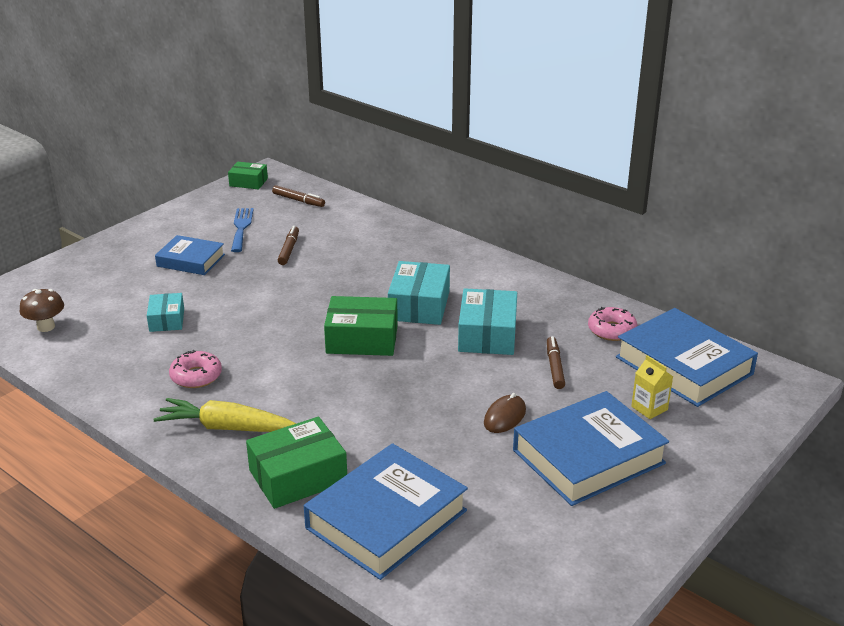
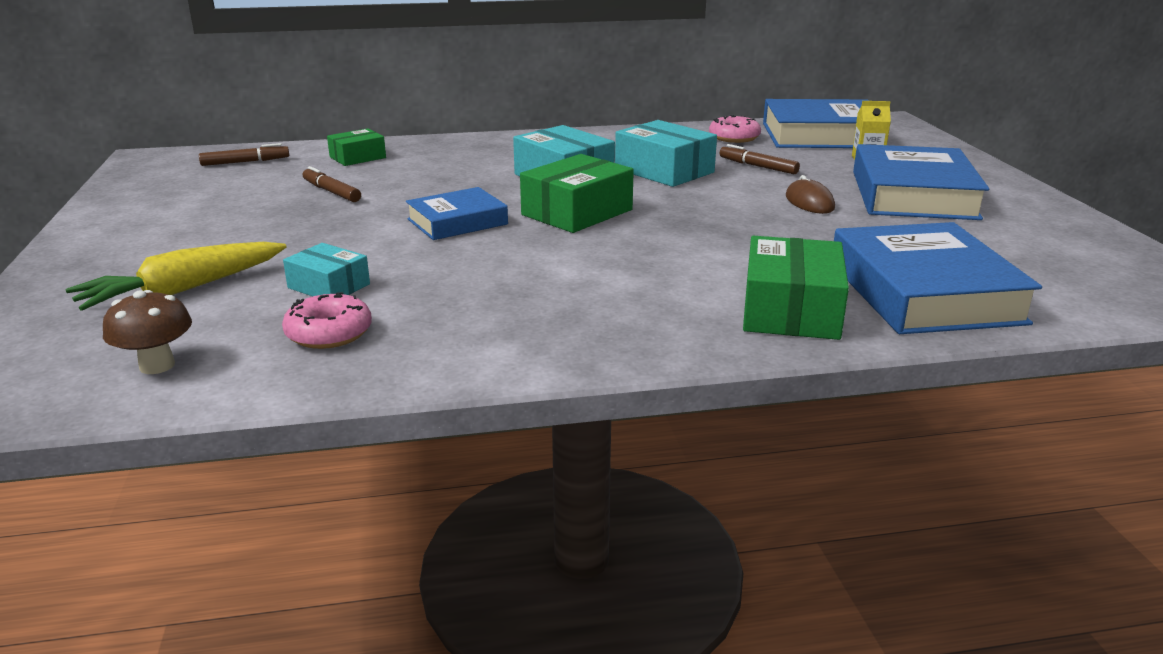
camera: 50 degrees left, 5 degrees down
yellow carrot [153,398,297,432] -> yellow carrot moved to [65,242,287,311]
blue book [155,235,225,275] -> blue book moved to [406,187,508,240]
pink donut [169,350,222,388] -> pink donut moved to [282,292,372,349]
green box [228,162,268,189] -> green box moved to [327,128,386,166]
blue fork [231,208,254,252] -> none

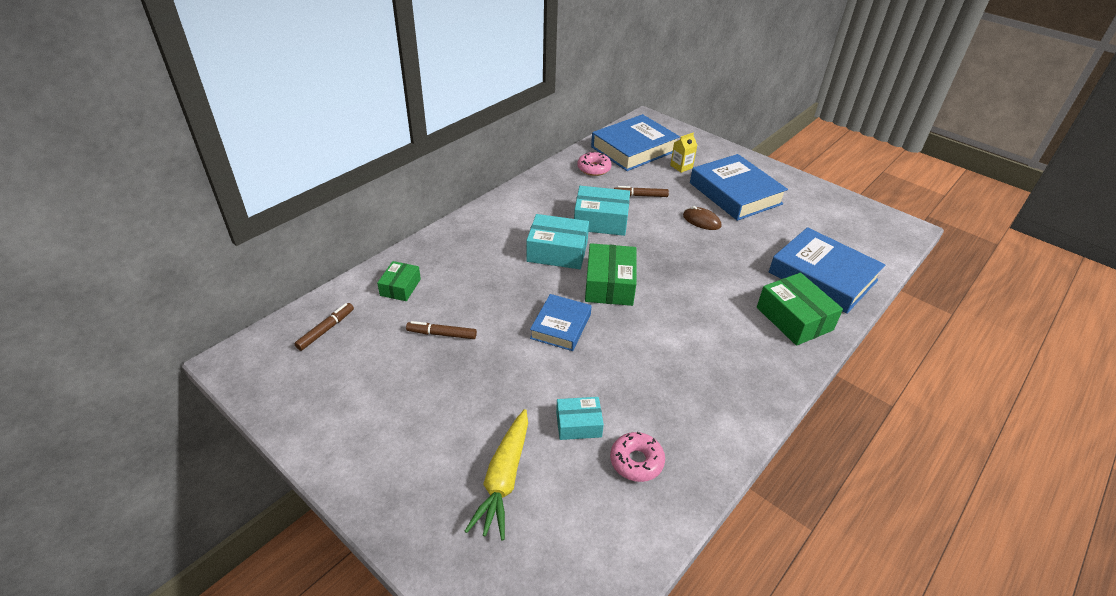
camera: 40 degrees left, 15 degrees up
brown mushroom [103,290,192,374] -> none

